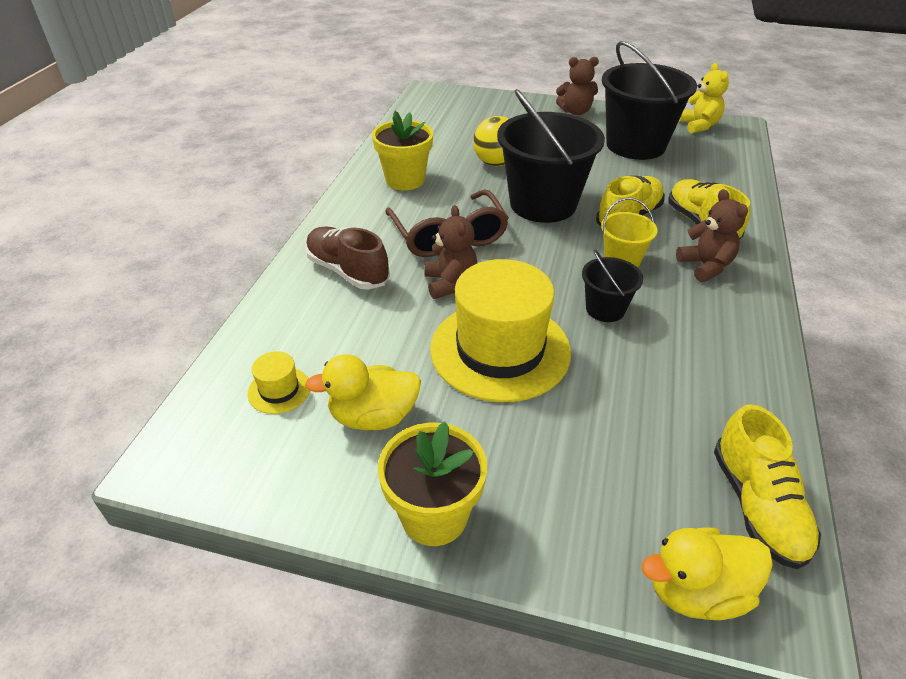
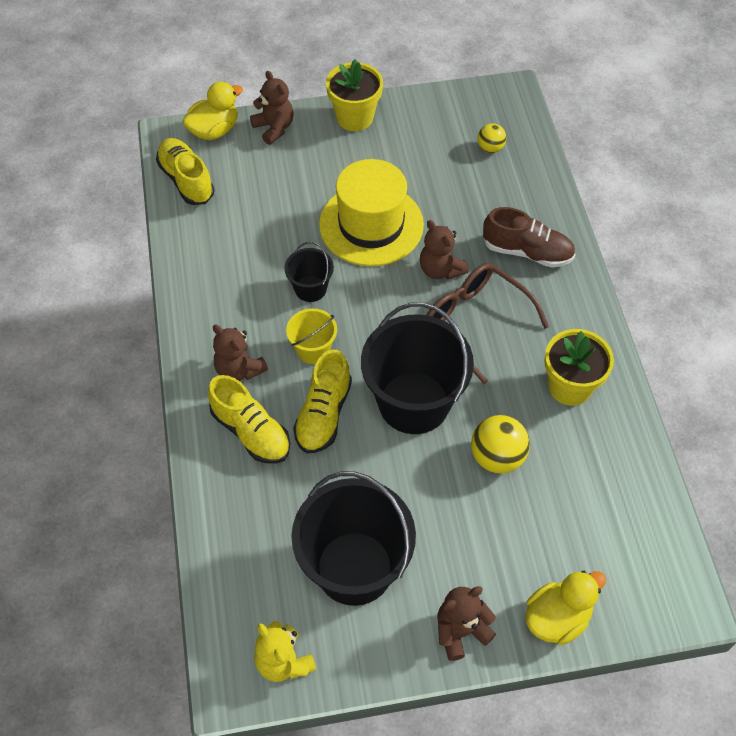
camera: 155 degrees right, 15 degrees up
yellow hat [247,351,310,414] -> yellow ball [477,123,506,153]
yellow duck [305,354,421,430] -> yellow duck moved to [525,571,606,645]
none -> brown teddy bear [250,71,294,145]

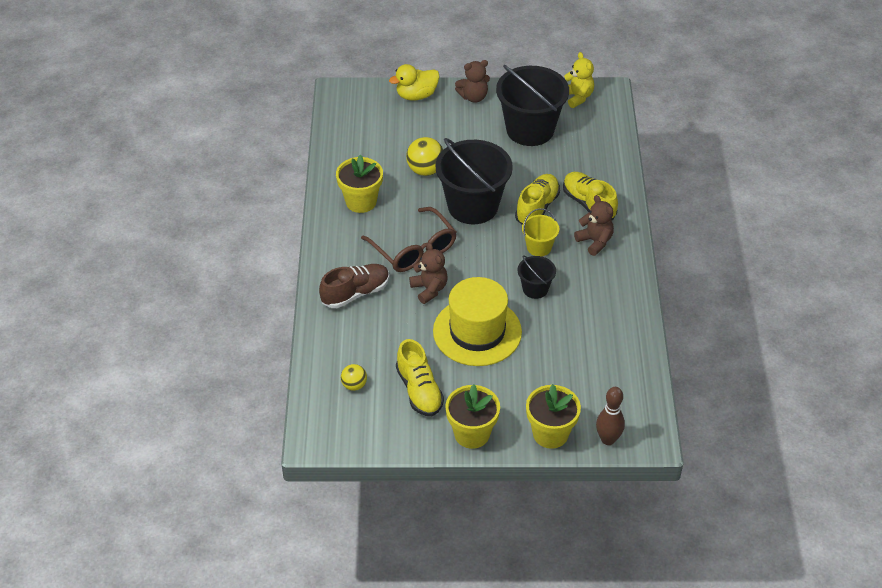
camera: 170 degrees left, 10 degrees down
yellow shoe [156,138,215,205] -> yellow shoe moved to [396,339,444,416]
yellow duck [182,82,243,140] -> brown bowling pin [596,387,625,445]
brown teddy bear [250,71,294,145] -> yellow flower pot [526,384,581,449]
brown shoe [483,207,575,268] -> brown shoe turned 120 degrees clockwise [319,264,389,308]

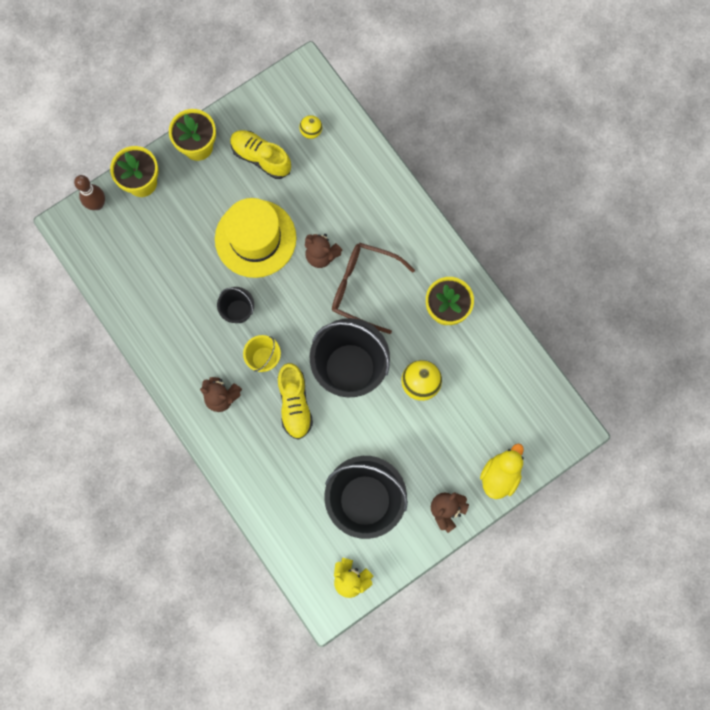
camera: 145 degrees right, 30 degrees up
brown shoe [319,264,389,308] -> none
yellow shoe [563,172,618,220] -> none

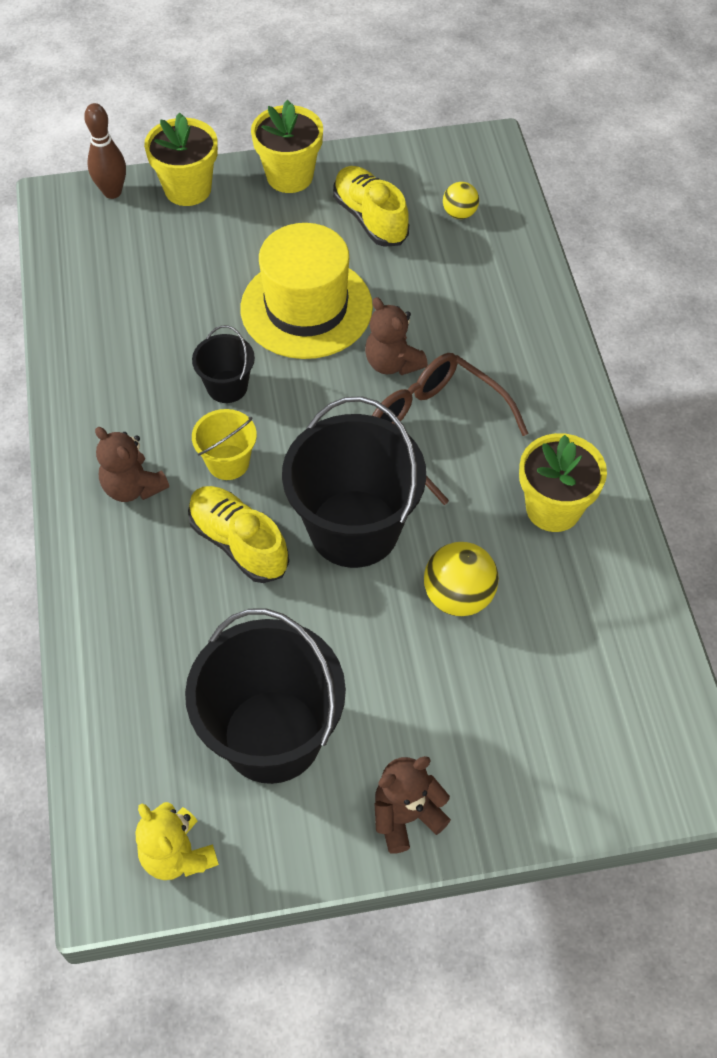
camera: 25 degrees right, 20 degrees down
yellow shoe [278,363,313,440] -> yellow shoe turned 120 degrees clockwise [188,486,289,583]
yellow duck [480,444,524,499] -> none

